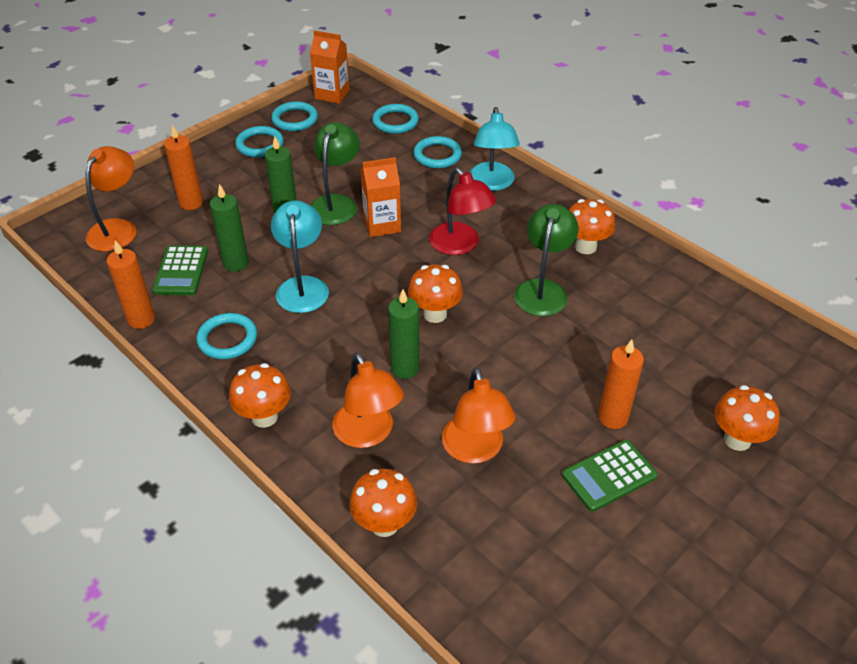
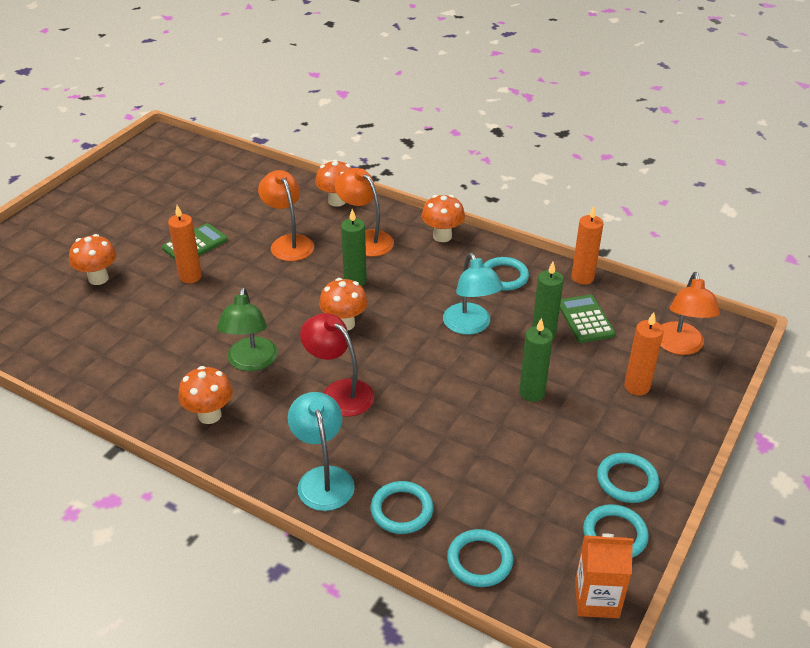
camera: 165 degrees right, 5 degrees down
green lamp [311,122,360,225] -> none
orange carton [361,157,401,237] -> none

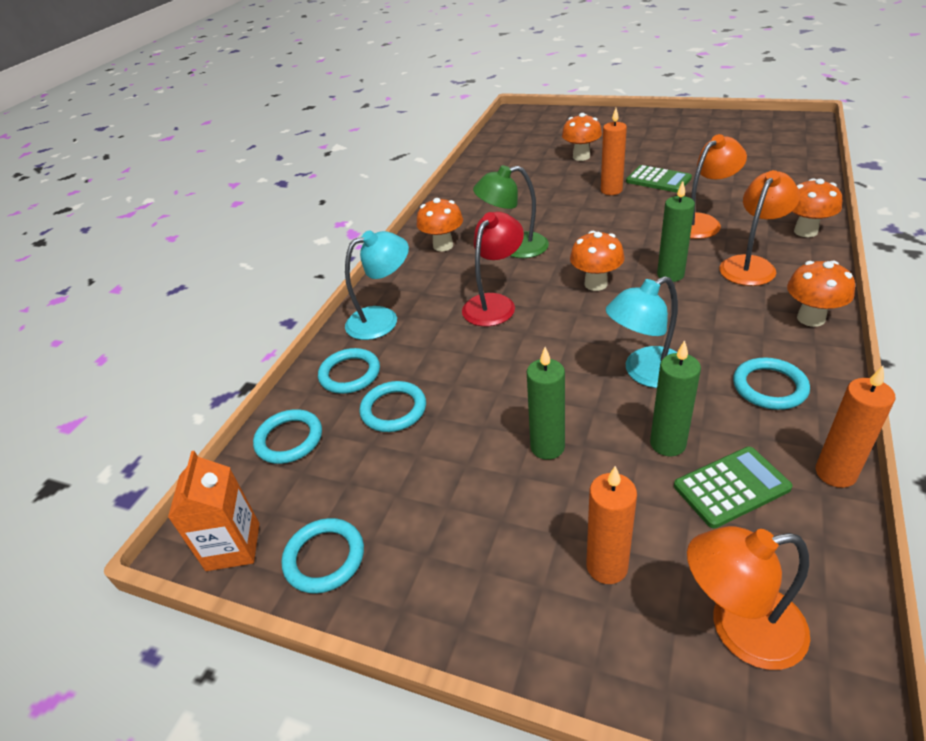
camera: 85 degrees right, 0 degrees up
turquoise ring [597,453,659,503] -> turquoise ring moved to [359,381,426,432]

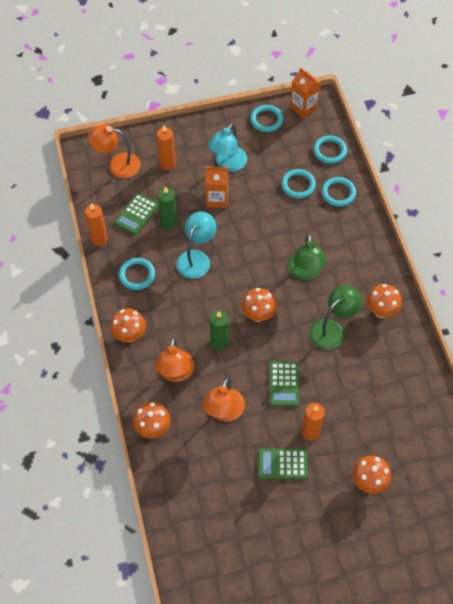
camera: 140 degrees right, 20 degrees up
turquoise lamp [345,230,409,340] -> turquoise lamp moved to [208,123,247,172]
red lamp [462,212,524,326] -> green lamp [288,234,326,280]
green candle [527,347,565,460] -> orange carton [206,167,228,208]
orange lamp [687,526,810,670] -> orange lamp turned 135 degrees counterclockwise [88,125,141,178]
none -> green calculator [269,361,299,407]

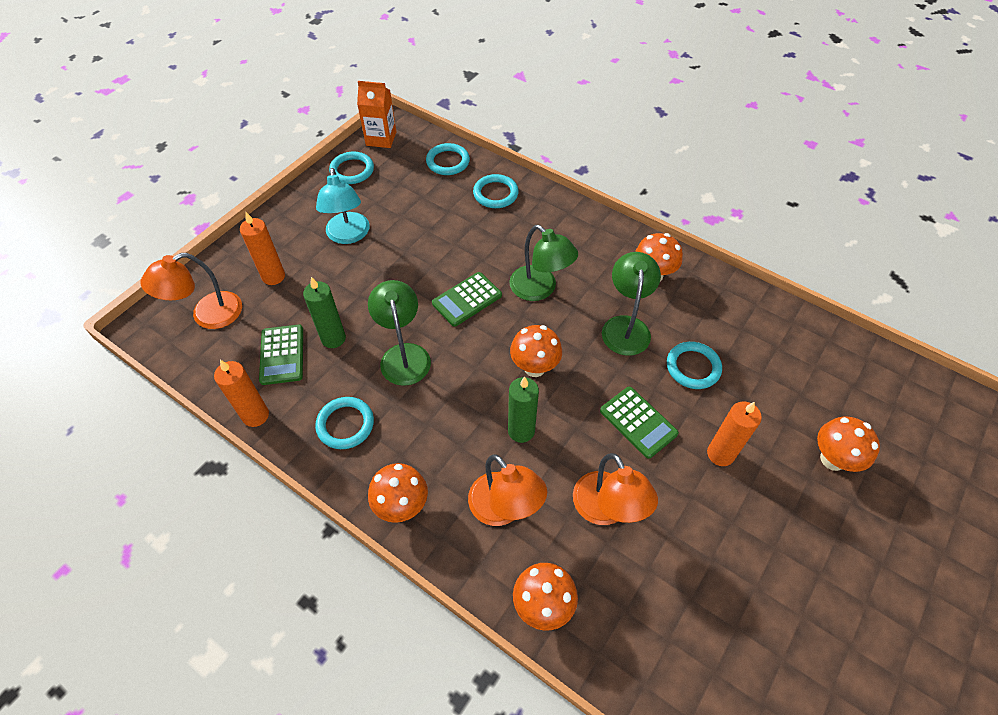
camera: 40 degrees left, 5 degrees down
turquoise lamp [176,212,216,279] -> green lamp [368,280,431,386]
orange carton [206,167,228,208] -> none
green calculator [258,448,308,479] -> green calculator moved to [432,272,502,327]
turquoise ring [281,169,316,199] -> turquoise ring moved to [667,342,722,389]

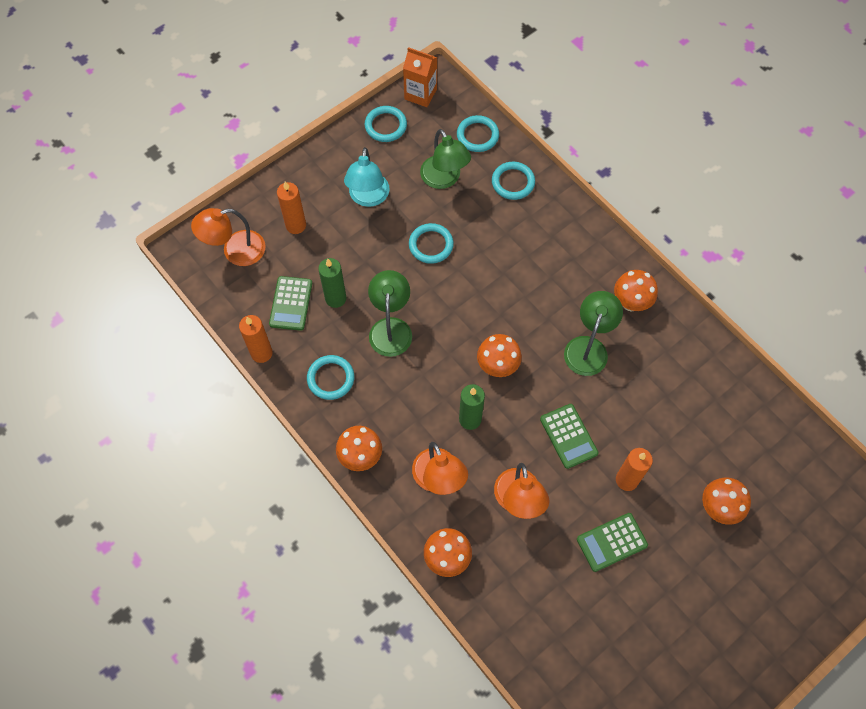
camera: 15 degrees right, 10 degrees up
green calculator [432,272,502,327] -> green calculator moved to [577,513,648,572]
green lamp [509,225,578,301] -> green lamp moved to [420,129,471,189]
turquoise ring [667,342,722,389] -> turquoise ring moved to [409,223,454,264]

